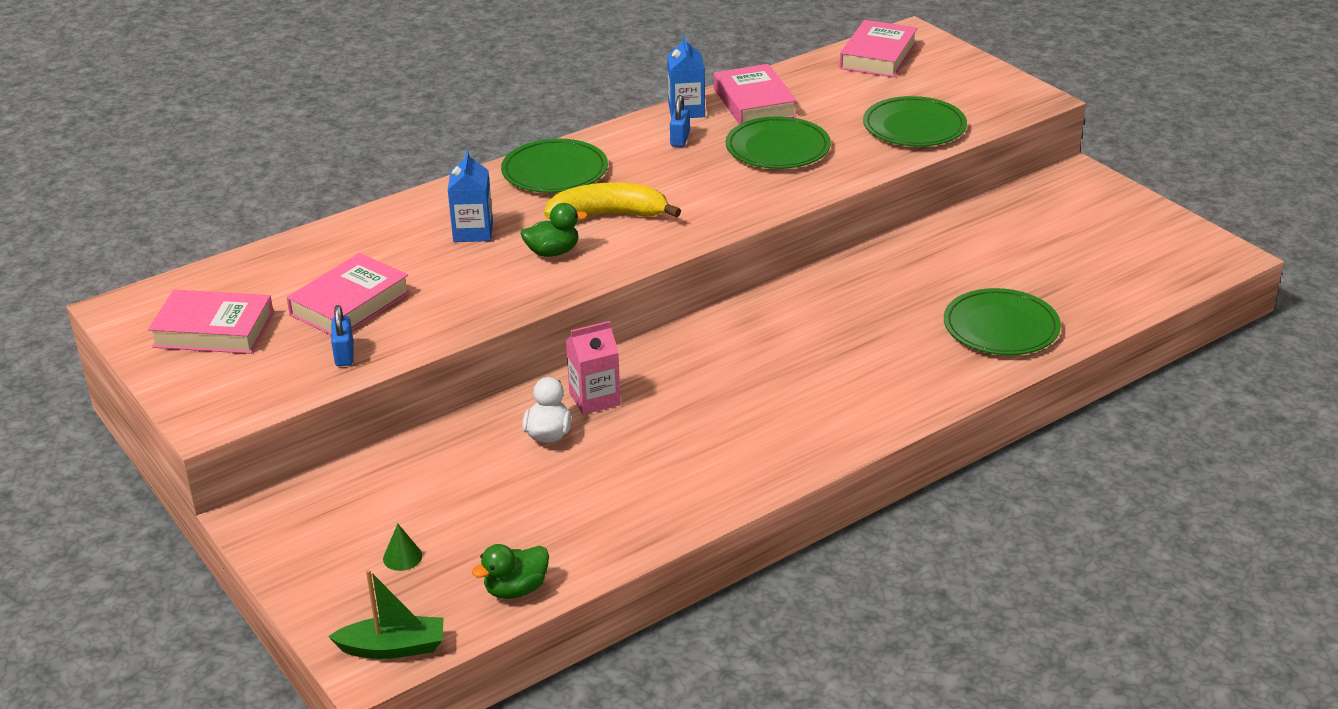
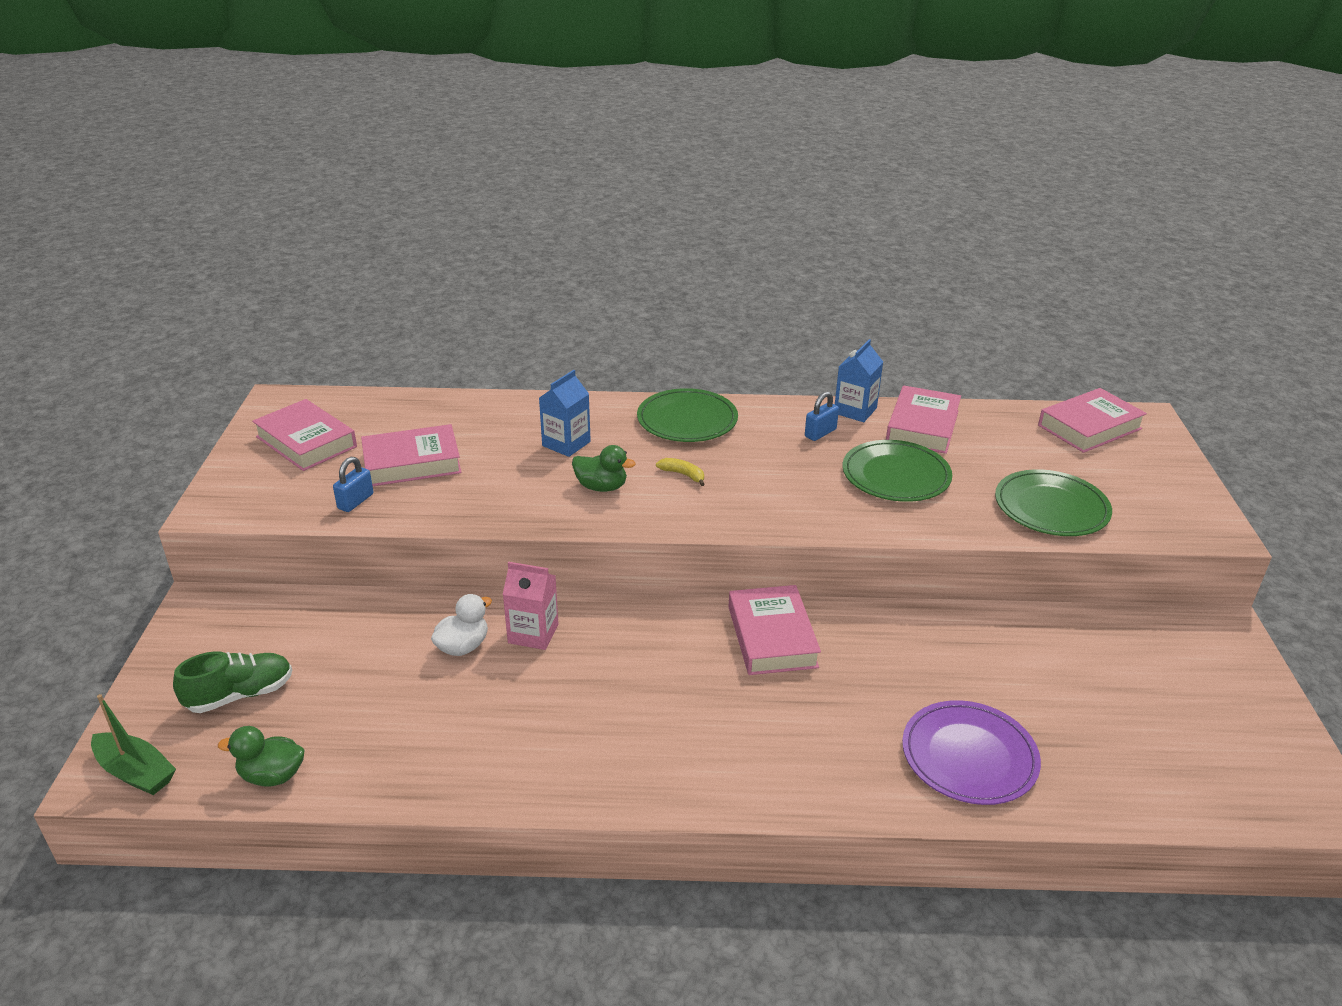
camera: 35 degrees right, 0 degrees up
green cone [383,524,422,571] -> green shoe [173,651,292,713]
yellow banana [544,182,681,219] -> yellow banana [656,458,705,486], size x0.45
green plate [944,288,1061,355] -> purple plate [902,700,1041,805]
none -> pink book [729,585,821,675]

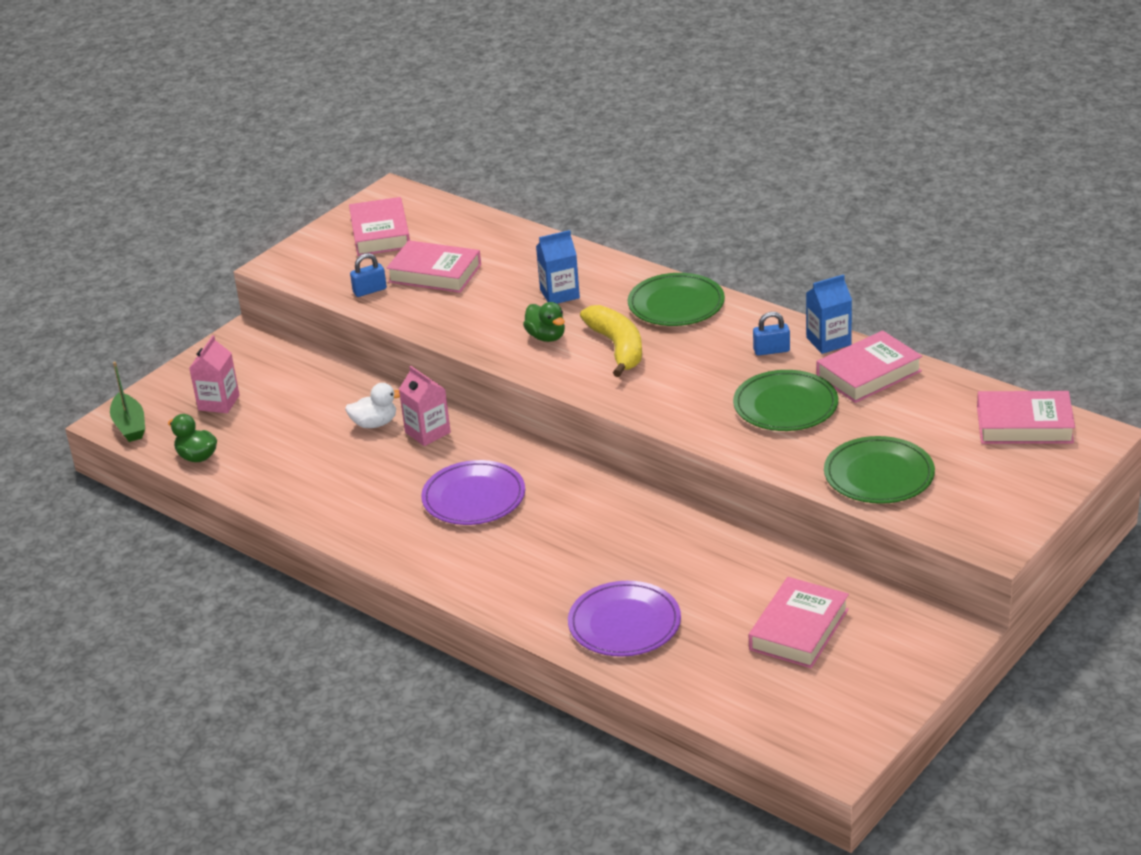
camera: 40 degrees right, 0 degrees up
green shoe [173,651,292,713] -> pink carton [189,335,240,413]
yellow banana [656,458,705,486] -> yellow banana [580,305,642,377], size x2.22
pink book [729,585,821,675] -> pink book moved to [749,577,849,668]
none -> purple plate [421,460,525,525]

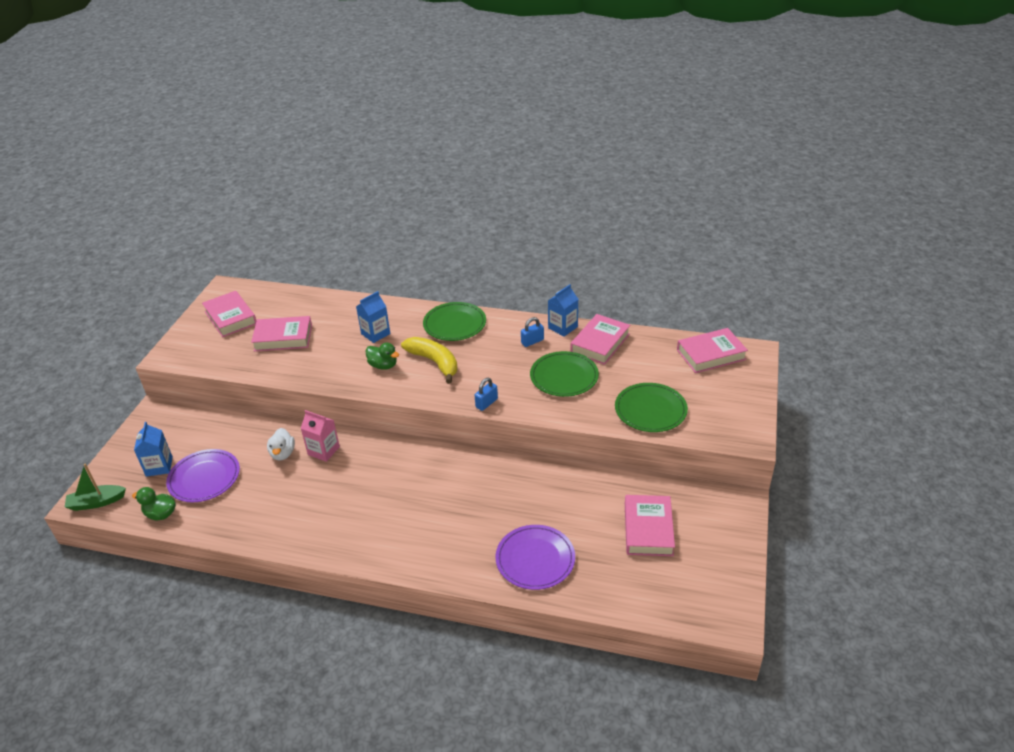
camera: 25 degrees left, 5 degrees up
green boat [110,362,145,442] -> green boat turned 120 degrees clockwise [65,464,126,511]
pink carton [189,335,240,413] -> blue carton [134,422,173,477]
white duck [345,383,400,428] -> white duck turned 120 degrees clockwise [267,428,295,461]
blue padlock [350,253,387,297] -> blue padlock moved to [475,378,498,411]
purple plate [421,460,525,525] -> purple plate moved to [166,449,240,502]

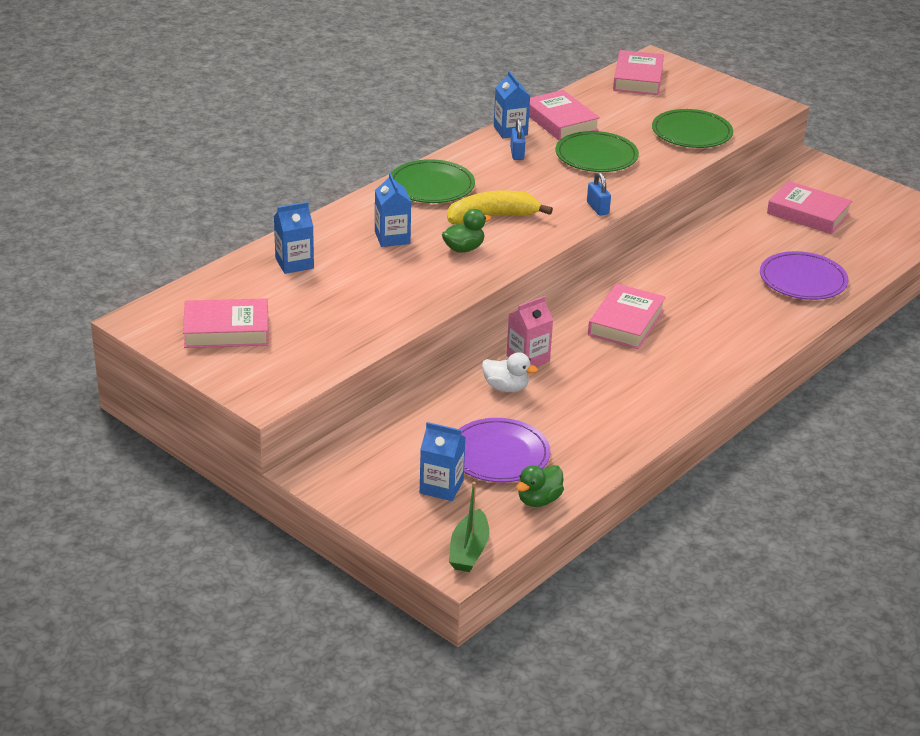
camera: 65 degrees left, 5 degrees down
pink book [251,316,312,351] -> pink book moved to [588,284,666,349]
none -> blue carton [274,202,314,274]

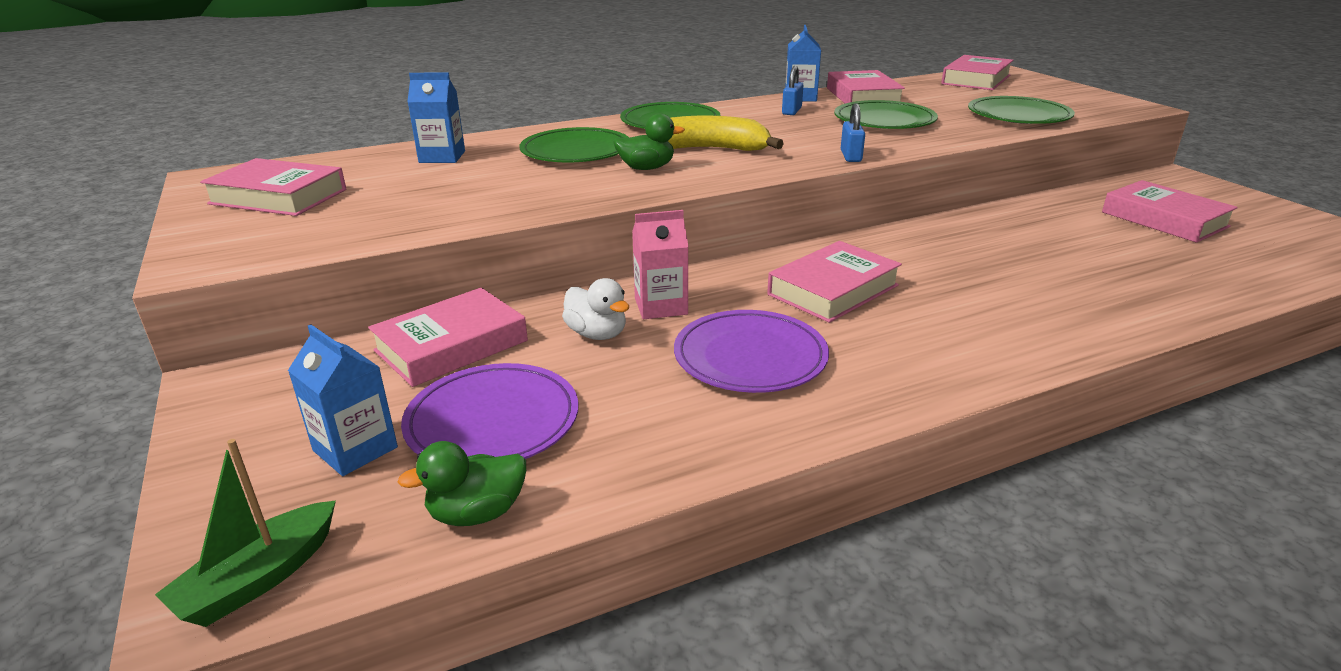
camera: 25 degrees right, 5 degrees down
blue carton [375,173,411,247] -> green plate [520,127,629,162]
purple plate [760,251,848,300] -> purple plate moved to [674,310,829,393]
none -> pink book [368,288,528,387]

